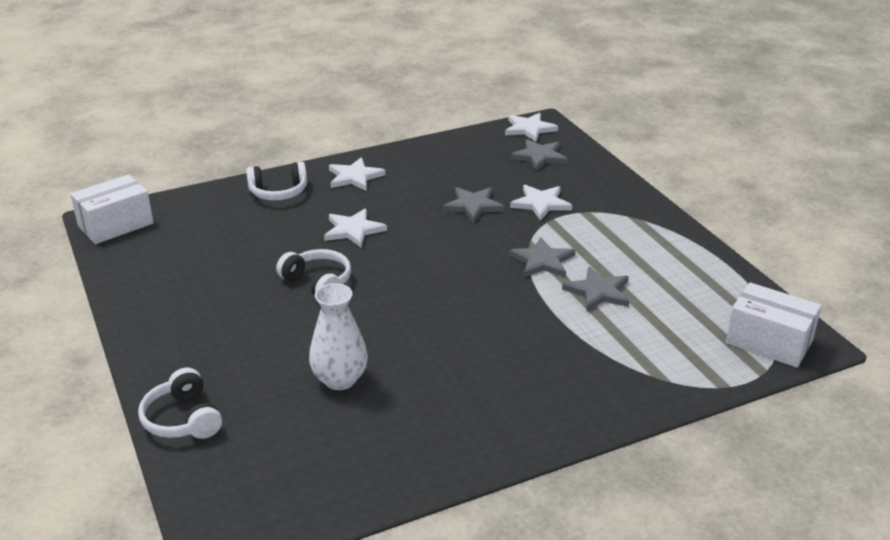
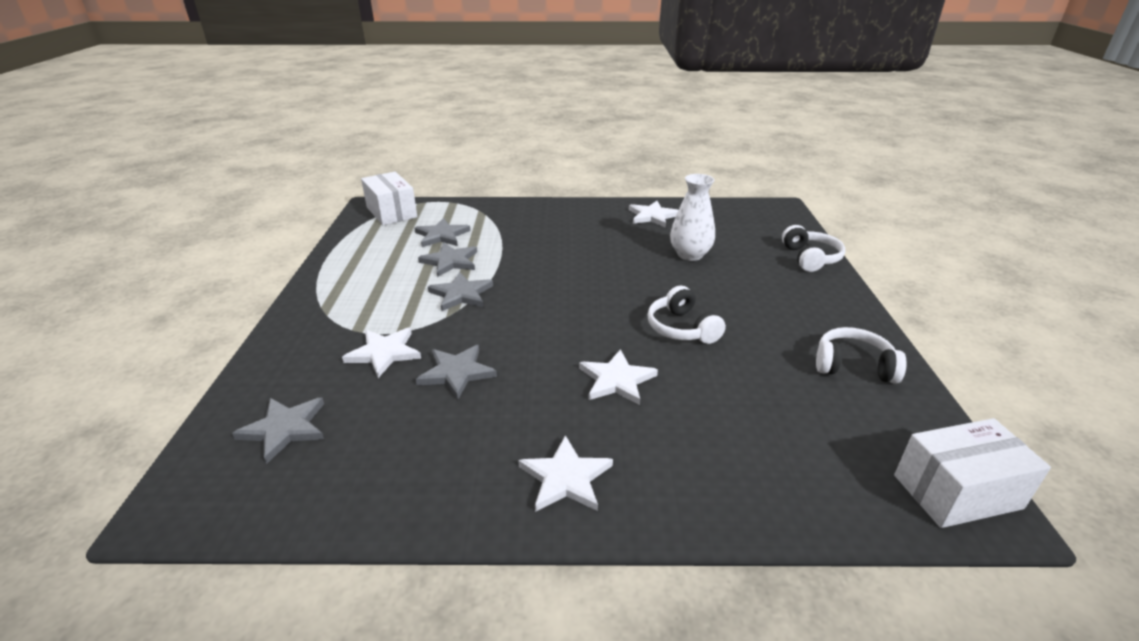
camera: 155 degrees left, 0 degrees up
white headphones [246,162,307,200] -> white headphones moved to [816,327,907,384]
white star [505,113,558,142] -> white star moved to [629,201,678,228]
none -> grey star [415,218,470,247]

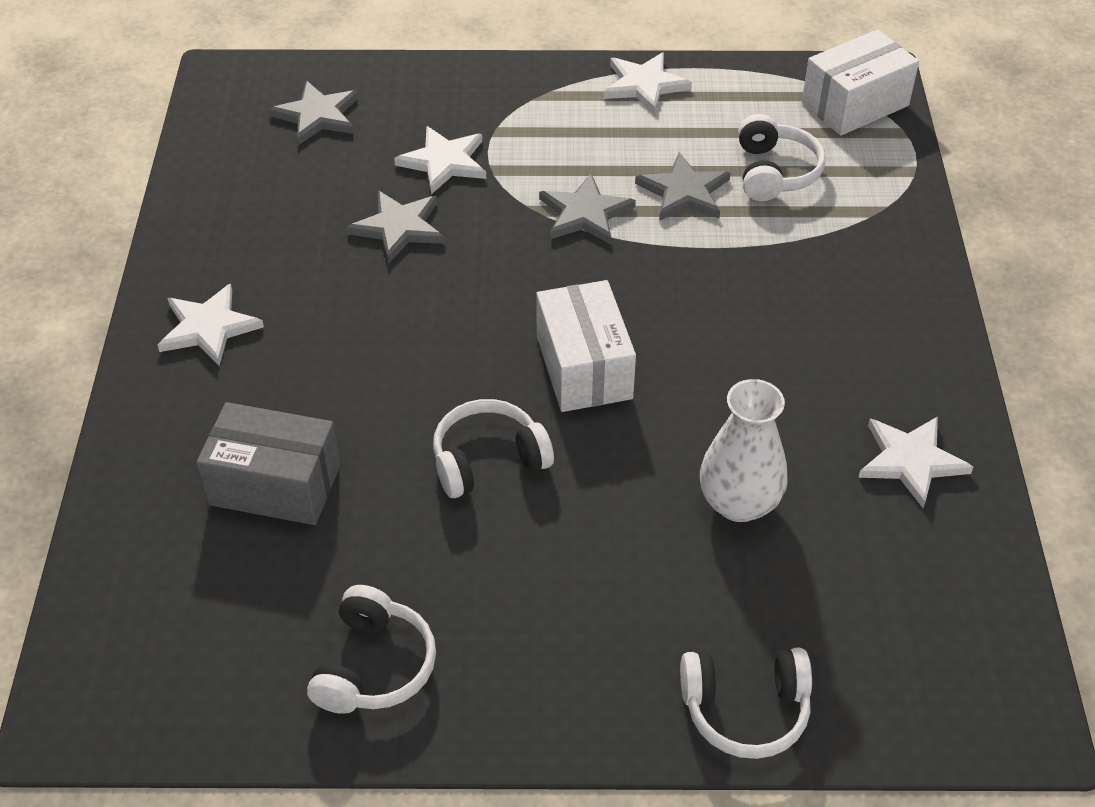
camera: 90 degrees right, 15 degrees up
grey star [415,218,470,247] -> white headphones [738,114,826,201]
white star [579,349,658,405] -> white star moved to [604,52,692,114]
white box [894,418,1051,528] -> white box moved to [536,280,636,412]
none -> grey box [196,402,340,525]

